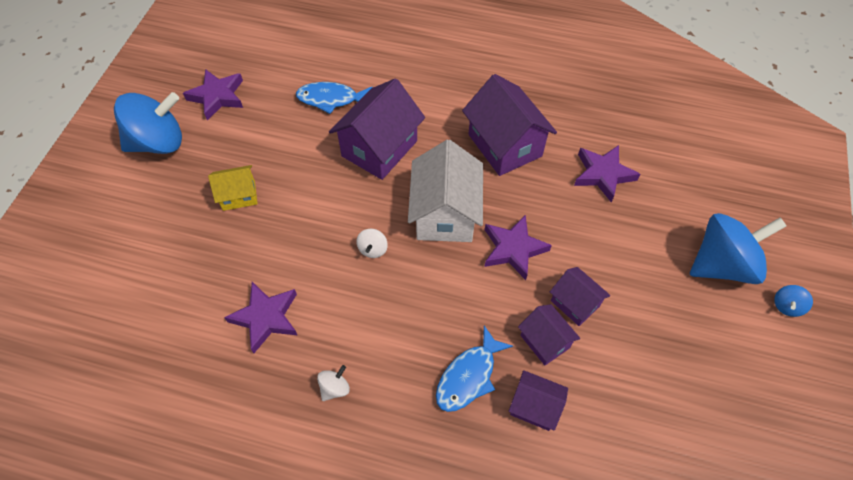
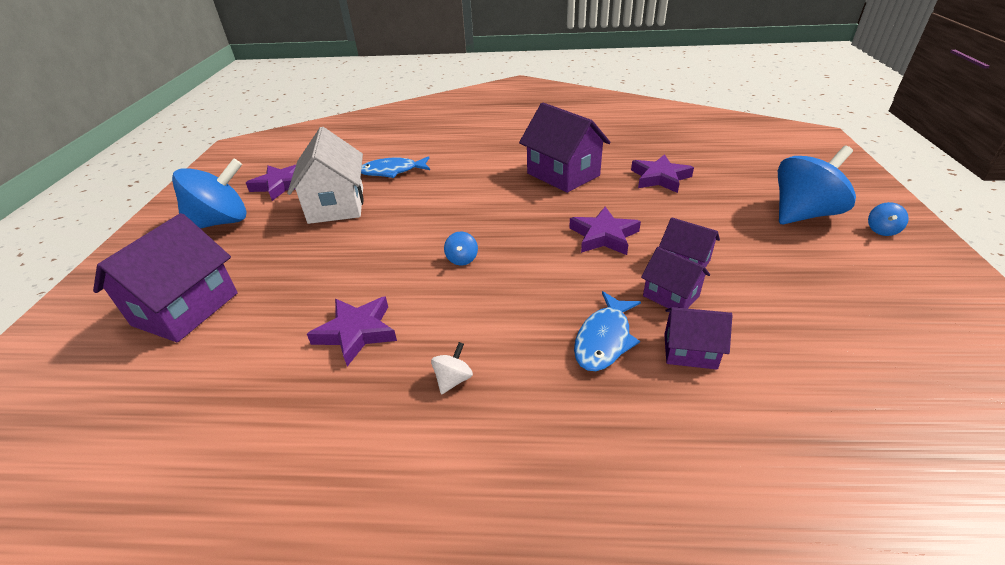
camera: 10 degrees left, 20 degrees down
yellow house [208,165,258,211] -> none
purple house [329,78,425,180] -> purple house moved to [93,213,237,342]
white spinning top [356,229,388,258] -> blue spinning top [444,231,478,266]
white house [408,140,483,242] -> white house moved to [287,127,364,224]

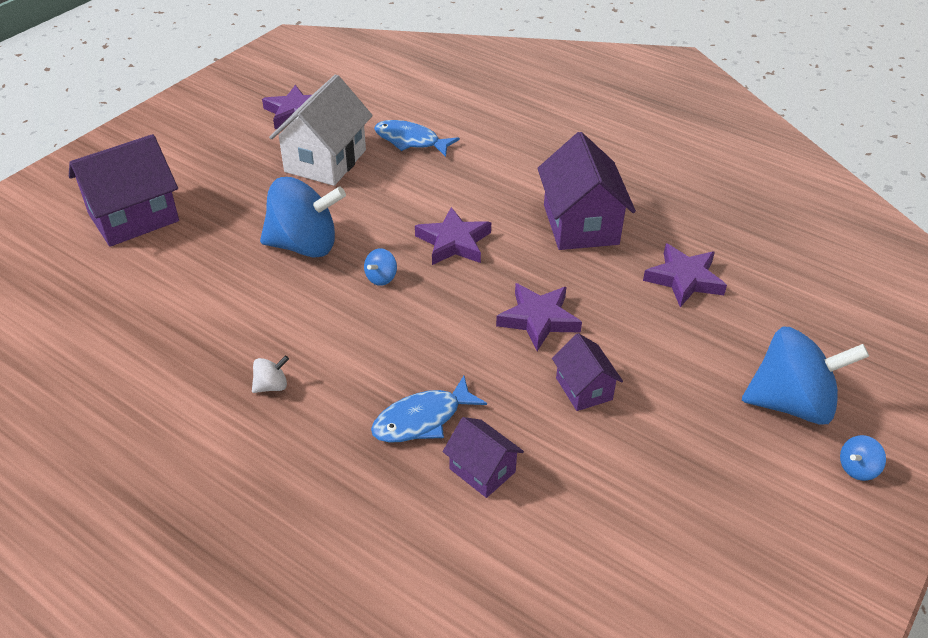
camera: 30 degrees right, 5 degrees up
blue spinning top [172,158,247,229] -> blue spinning top moved to [260,177,346,258]
purple star [307,297,397,366] -> purple star moved to [415,207,491,265]
purple house [641,247,710,309] -> none

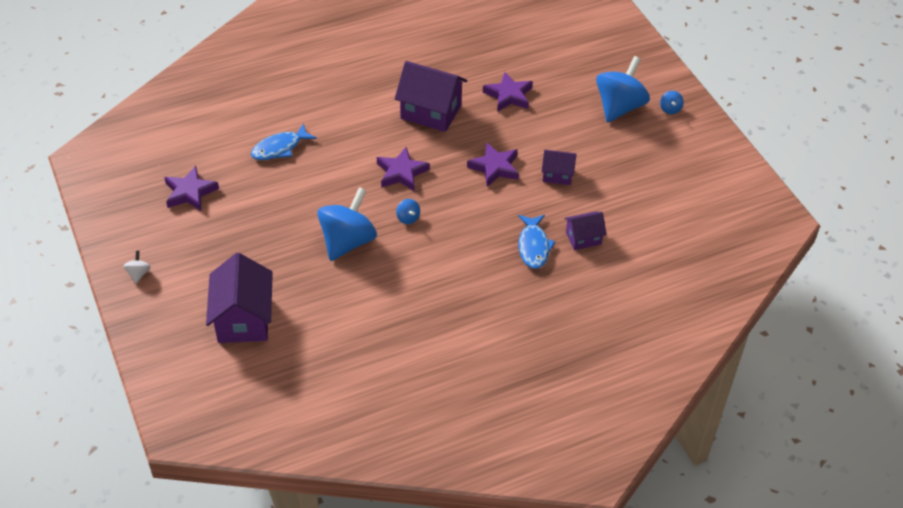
camera: 60 degrees left, 5 degrees up
white spinning top [252,355,289,393] -> white spinning top moved to [123,251,151,284]
white house [269,74,373,186] -> none

